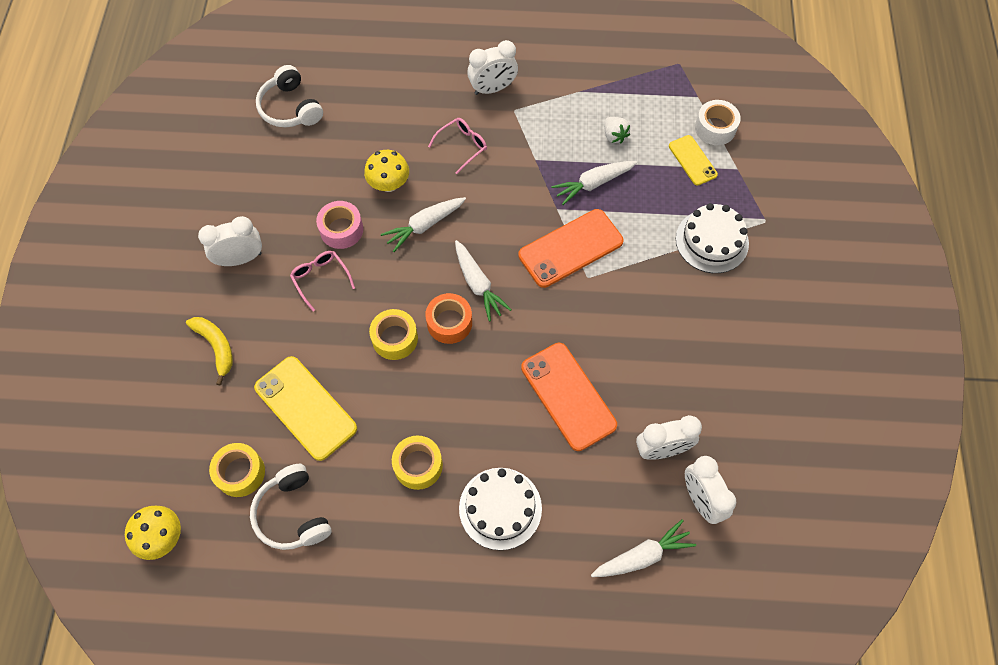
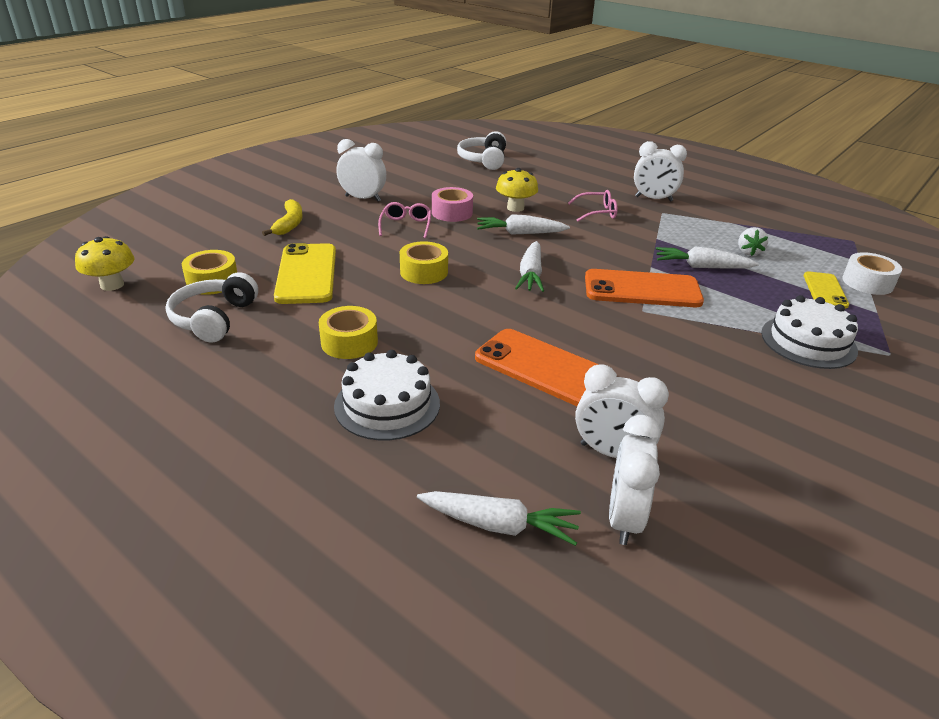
camera: 35 degrees right, 30 degrees down
orange tape [425,293,472,344] -> none
orange phone [521,343,617,451] -> orange phone turned 60 degrees counterclockwise [475,329,599,406]

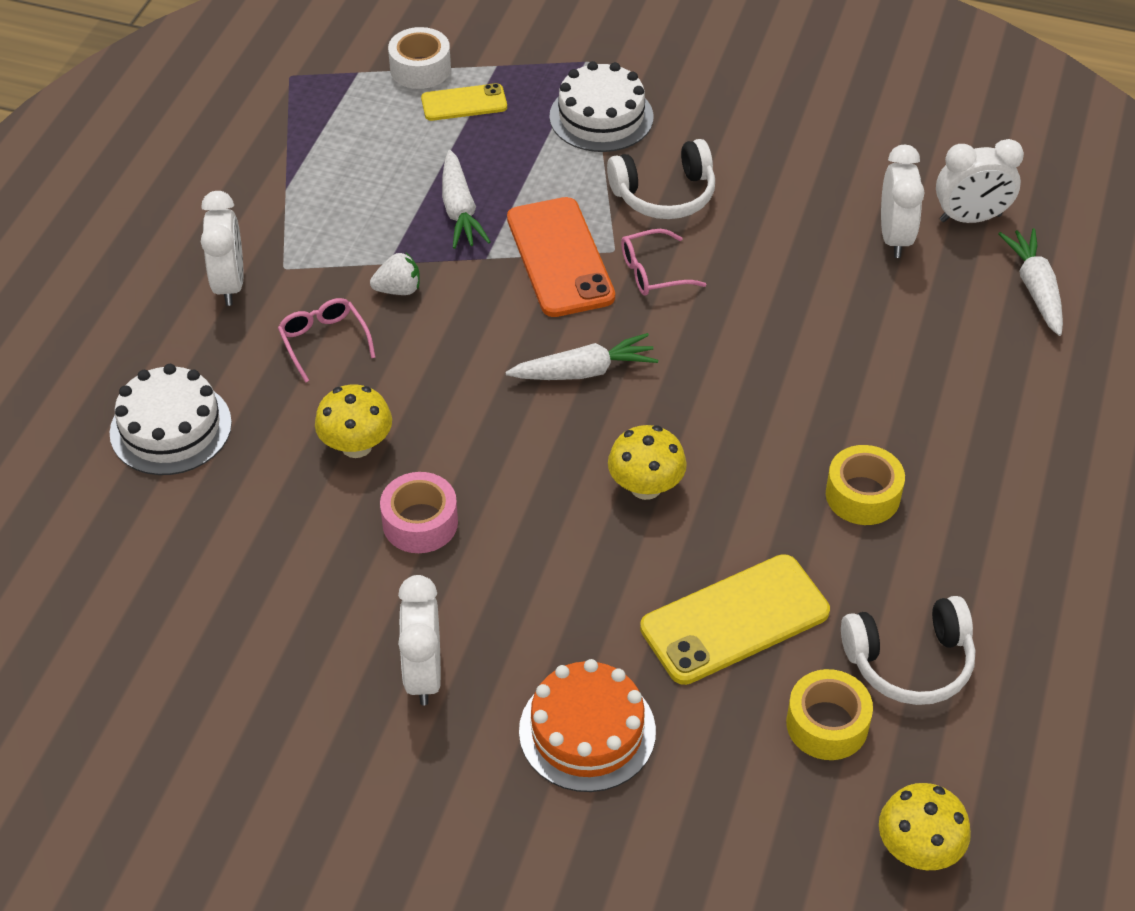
camera: 110 degrees left, 15 degrees up
yellow banana [262,199,303,236] -> orange cake [519,659,656,792]
white cake [334,350,440,441] -> white cake moved to [110,364,232,475]
pink glasses [378,202,431,239] -> pink glasses moved to [621,229,706,296]
yellow tape [400,241,448,284] -> yellow mushroom [608,425,687,500]
white headphones [457,131,506,170] -> white headphones moved to [607,139,715,219]
orange phone [475,329,599,406] -> none
white carrot [477,214,570,235] -> none
white strawberry [738,227,768,256] -> white strawberry moved to [370,253,420,295]

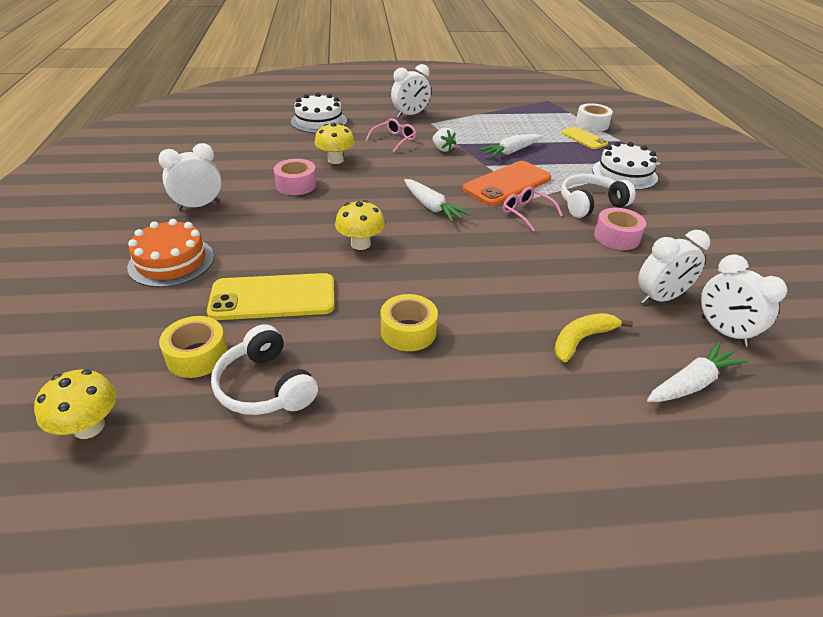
camera: 65 degrees right, 10 degrees down
white headphones [607,139,715,219] -> white headphones turned 105 degrees clockwise [561,174,635,218]
yellow phone [640,554,830,685] -> yellow phone turned 45 degrees counterclockwise [207,273,335,320]
none -> yellow banana [554,313,633,362]
none -> pink tape [594,208,646,250]

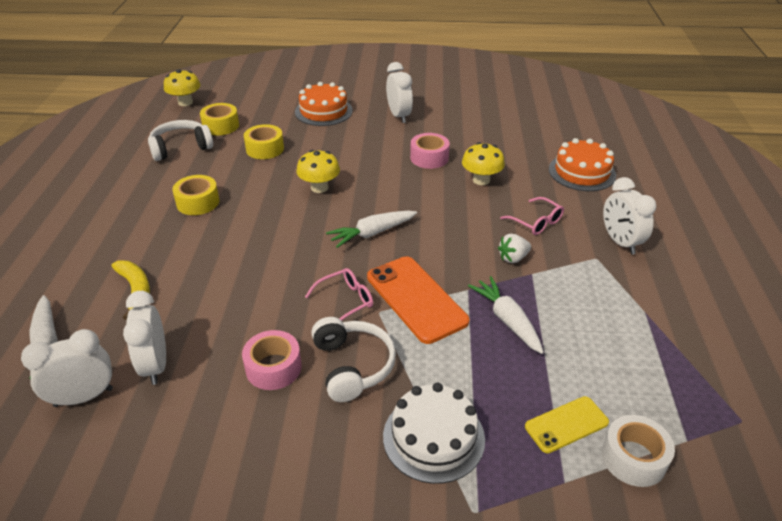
camera: 100 degrees right, 0 degrees up
yellow phone [207,273,335,320] -> yellow tape [244,124,284,159]
white cake [291,93,347,133] -> orange cake [549,138,616,191]

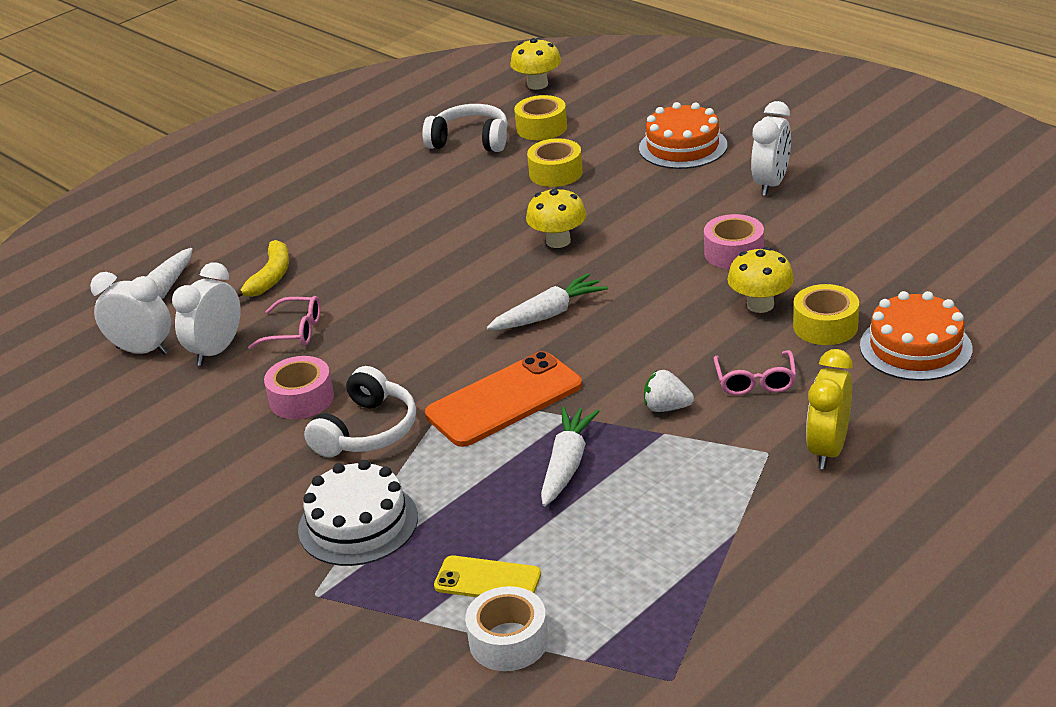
camera: 45 degrees right, 5 degrees down
yellow tape [172,175,220,215] -> yellow tape moved to [793,284,859,345]
pink glasses [305,268,373,321] -> pink glasses moved to [248,296,321,350]
white carrot [326,211,417,248] -> white carrot turned 135 degrees clockwise [487,273,608,330]
orange phone [367,256,469,344] -> orange phone turned 45 degrees clockwise [425,351,582,447]
white clock [603,177,656,254] -> yellow clock [806,349,853,469]

